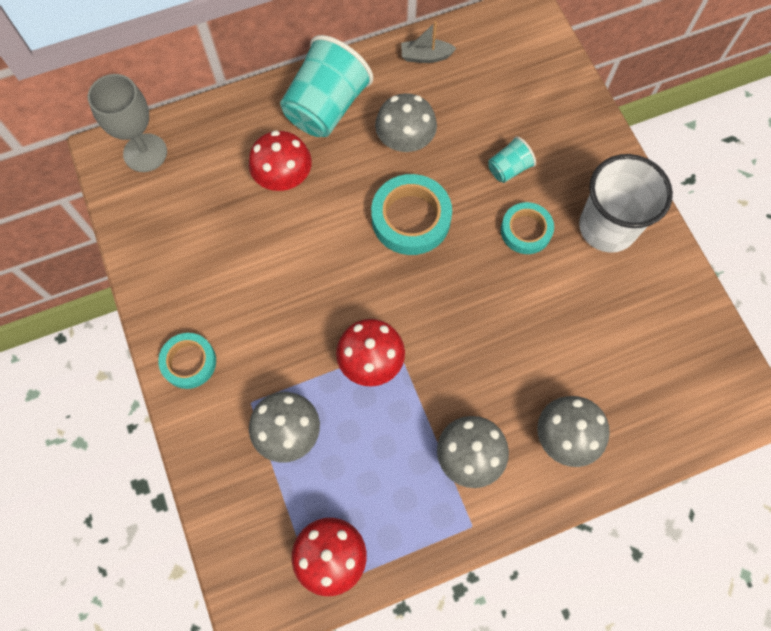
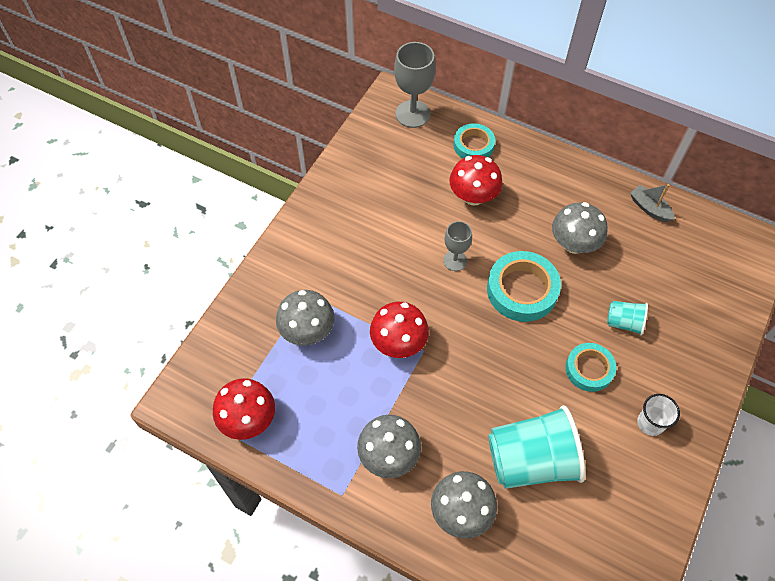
camera: 50 degrees right, 10 degrees down
turquoise tape [158,333,216,389] -> turquoise tape moved to [454,123,495,159]
turquoise cup [280,35,373,137] -> turquoise cup moved to [488,405,586,489]
white cup [579,154,673,253] -> white cup [637,394,680,436], size x0.48
none -> grey goblet [443,221,472,271]

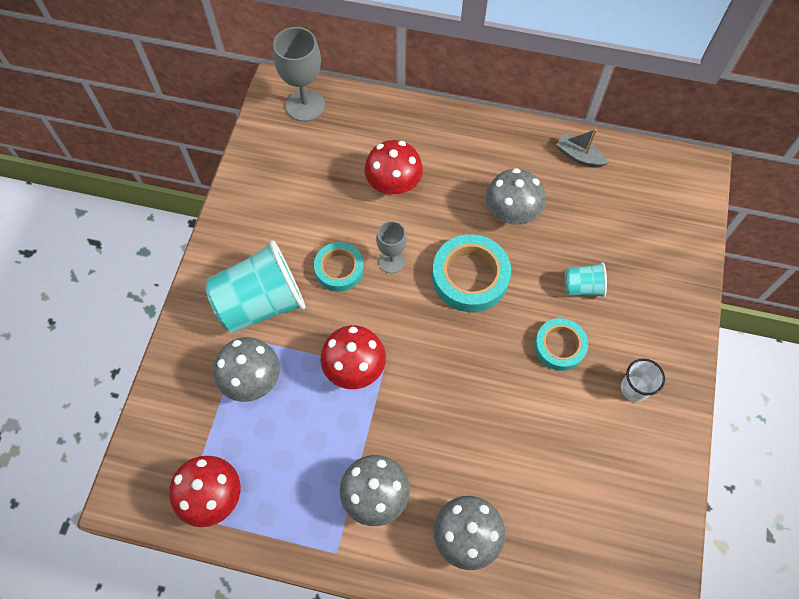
camera: 15 degrees left, 5 degrees up
turquoise tape [454,123,495,159] -> turquoise tape moved to [314,242,364,292]
turquoise cup [488,405,586,489] -> turquoise cup moved to [205,240,305,333]

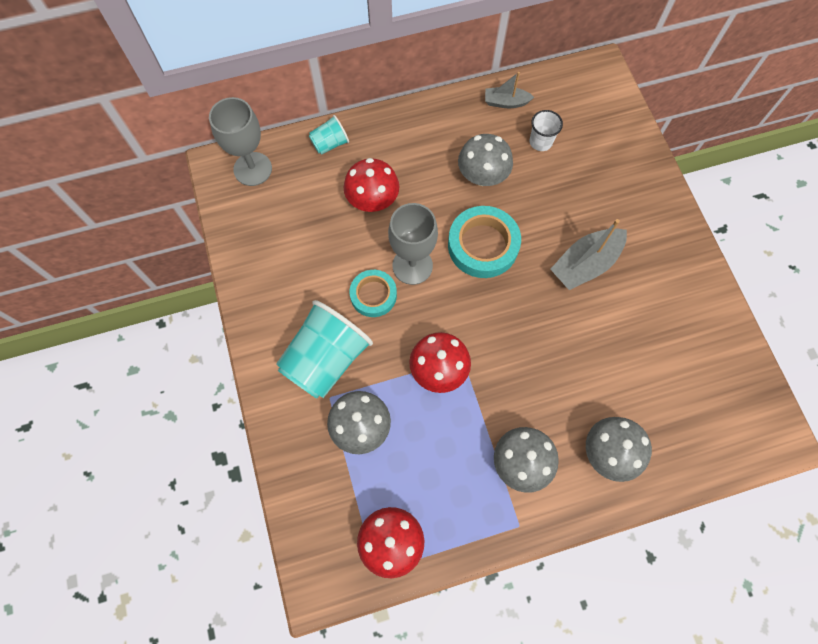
camera: 30 degrees left, 5 degrees up
grey goblet [376,221,407,273] -> grey goblet [388,203,438,285], size x1.65
turquoise tape [534,318,588,371] -> grey boat [550,219,627,290]
turquoise cup [565,262,607,298] -> turquoise cup moved to [309,115,349,155]
white cup [621,358,665,402] -> white cup moved to [530,110,563,151]

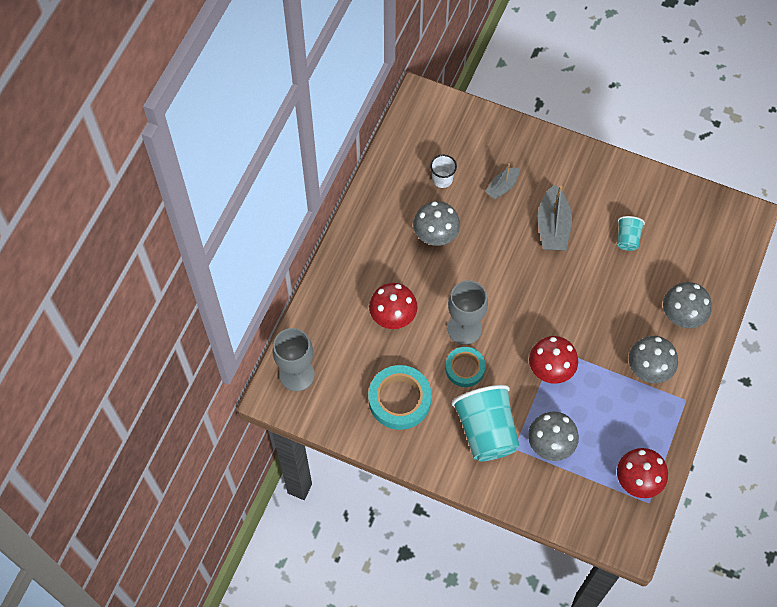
camera: 50 degrees left, 5 degrees down
turquoise cup [309,115,349,155] -> turquoise cup moved to [617,216,645,251]
turquoise tape [448,206,521,278] -> turquoise tape moved to [368,365,432,430]
grey boat [485,72,534,108] -> grey boat moved to [485,163,519,200]

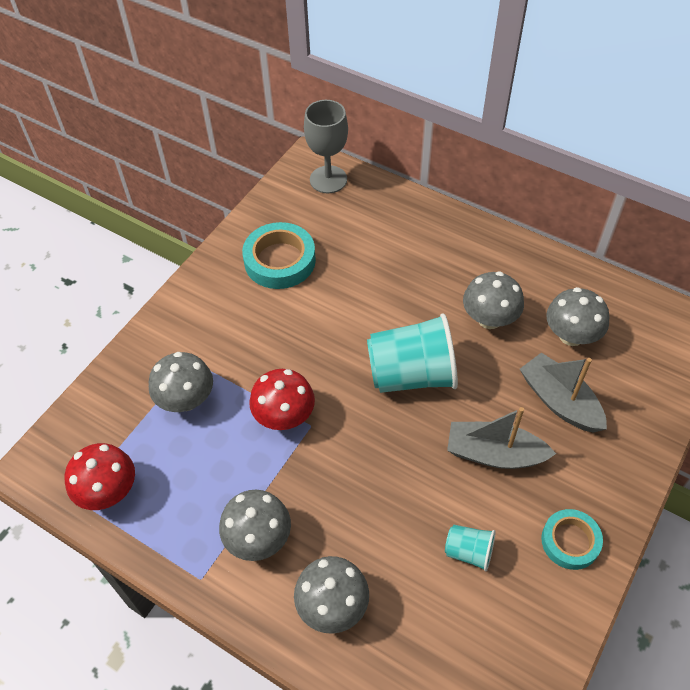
camera: 100 degrees right, 10 degrees down
red mushroom [369,283,418,329] -> none
white cup [430,155,457,188] -> grey mushroom [546,287,610,346]
turquoise tape [445,347,486,387] -> turquoise tape moved to [541,509,603,570]
grey goblet [447,280,488,345] -> none
turquoise cup [451,385,520,461] -> turquoise cup moved to [367,313,458,393]
grey boat [485,163,519,200] -> grey boat [520,353,607,433], size x1.66

